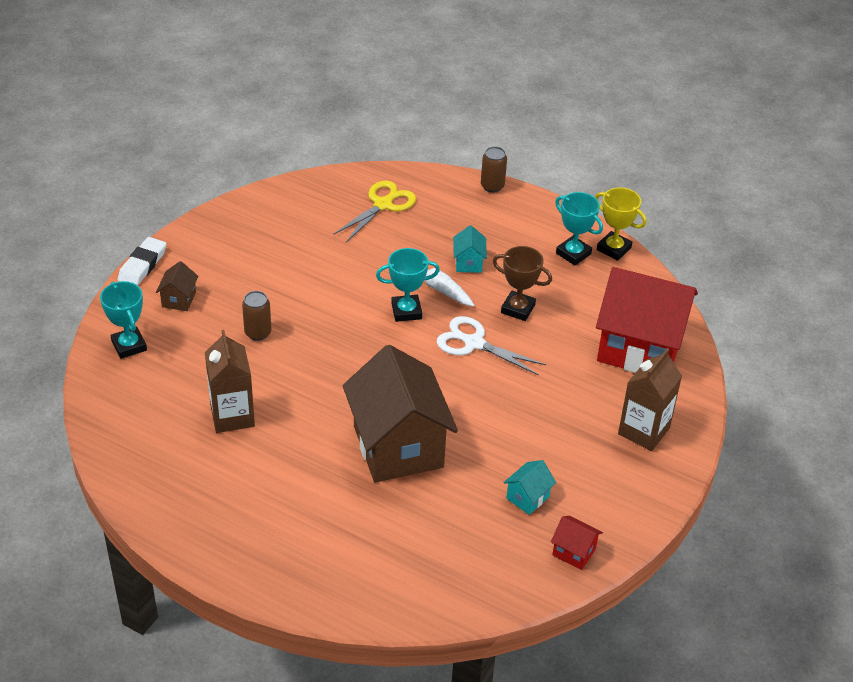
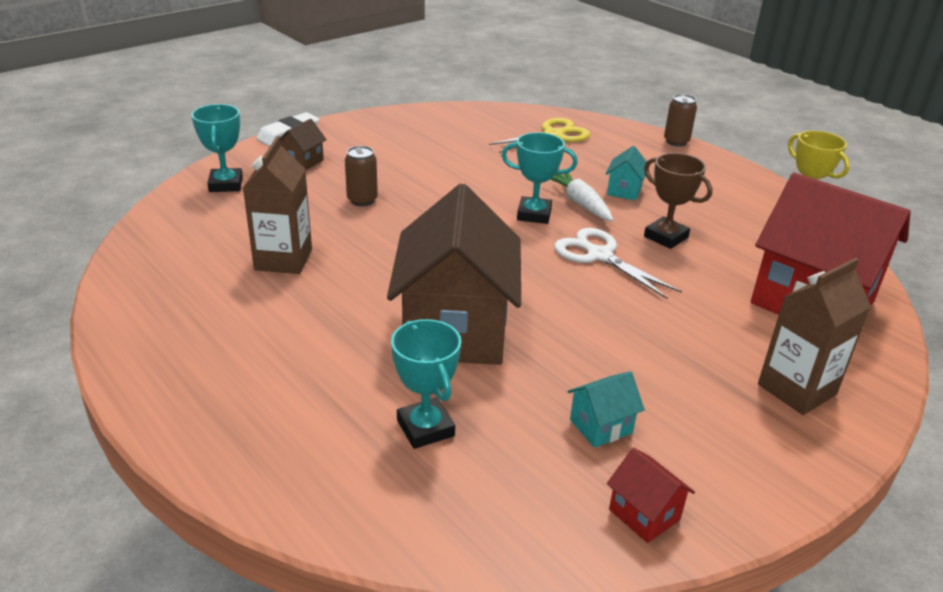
camera: 20 degrees right, 10 degrees down
turquoise trophy [555,192,603,265] -> turquoise trophy moved to [391,319,461,449]

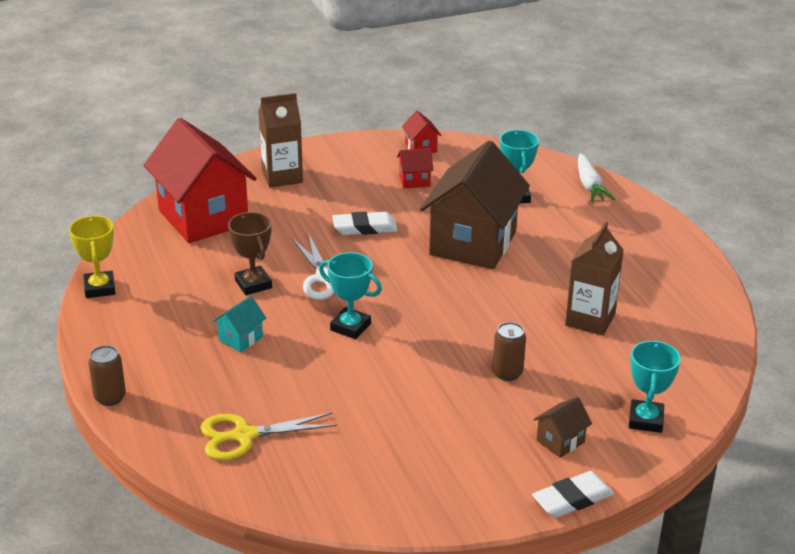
camera: 160 degrees left, 0 degrees up
white carrot [550,173,613,221] -> white carrot moved to [578,154,615,202]
turquoise house [567,371,645,448] -> red house [397,148,433,188]
none -> white eraser [332,212,398,235]

